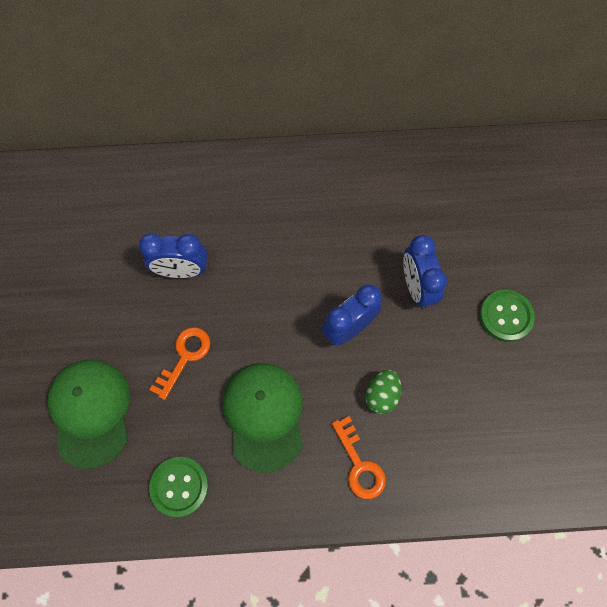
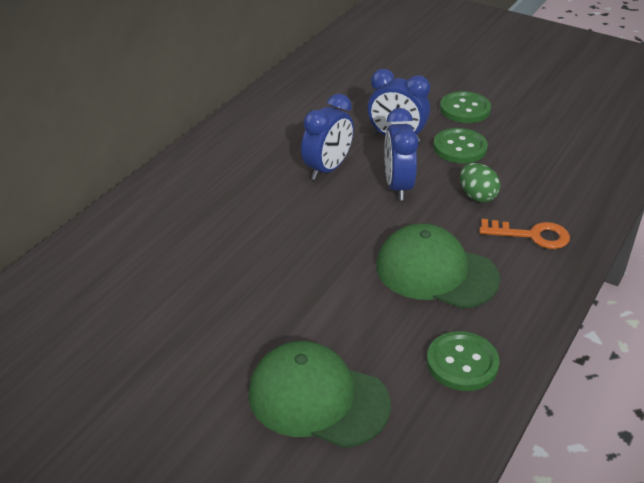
camera: 55 degrees left, 30 degrees down
blue clock [139,233,207,278] -> blue clock moved to [301,94,354,180]
orange key [149,327,210,400] -> none
none -> green button [433,128,488,163]

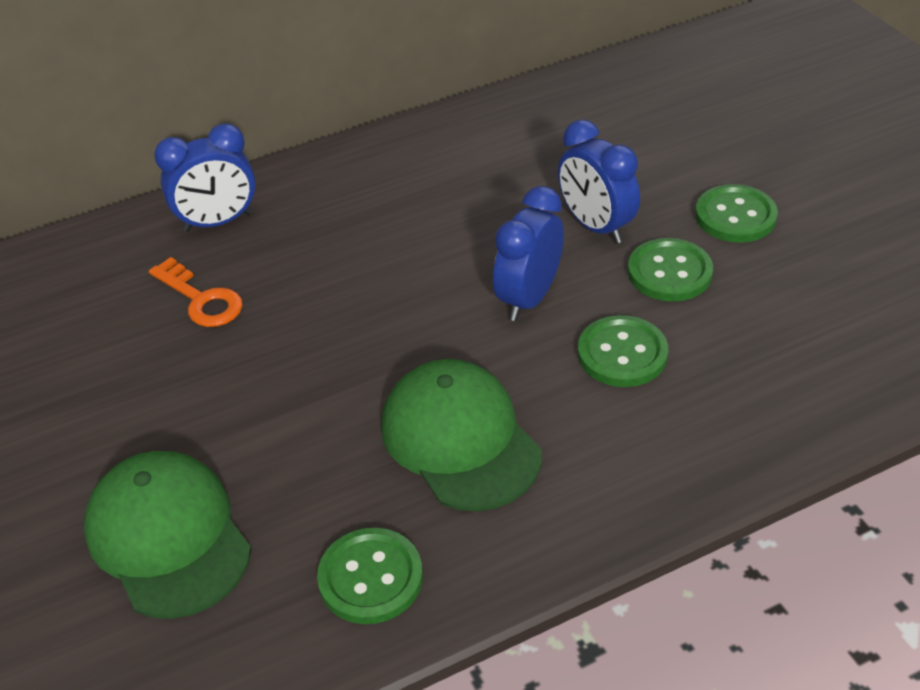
camera: 35 degrees right, 5 degrees up
blue clock [301,94,354,180] -> blue clock moved to [154,124,256,232]
green egg [460,163,500,202] -> green button [578,315,668,387]
orange key [479,219,570,249] -> orange key moved to [149,257,243,327]

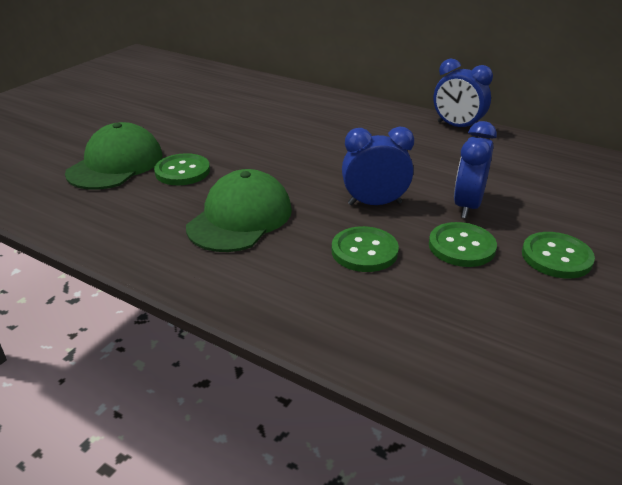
camera: 55 degrees right, 10 degrees down
orange key [149,257,243,327] -> none
blue clock [154,124,256,232] -> blue clock moved to [433,58,493,127]
green button [317,528,423,624] -> green button moved to [154,153,210,185]

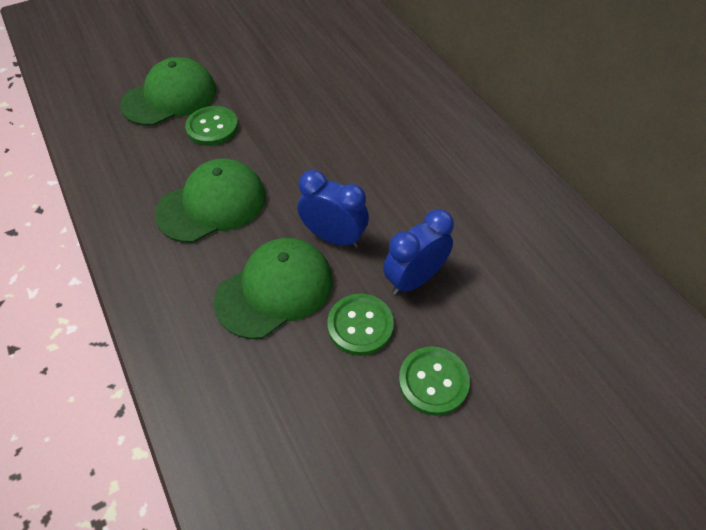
camera: 30 degrees right, 20 degrees up
green button [332,226,399,272] -> green cap [214,238,332,339]
blue clock [433,58,493,127] -> none

